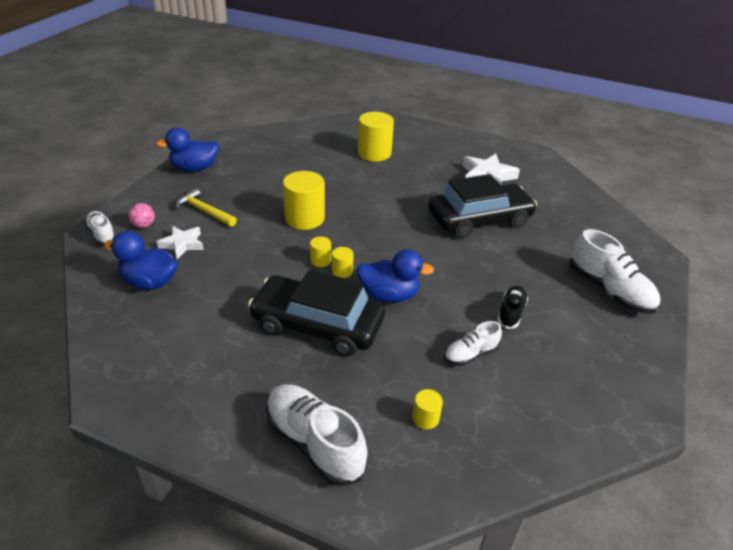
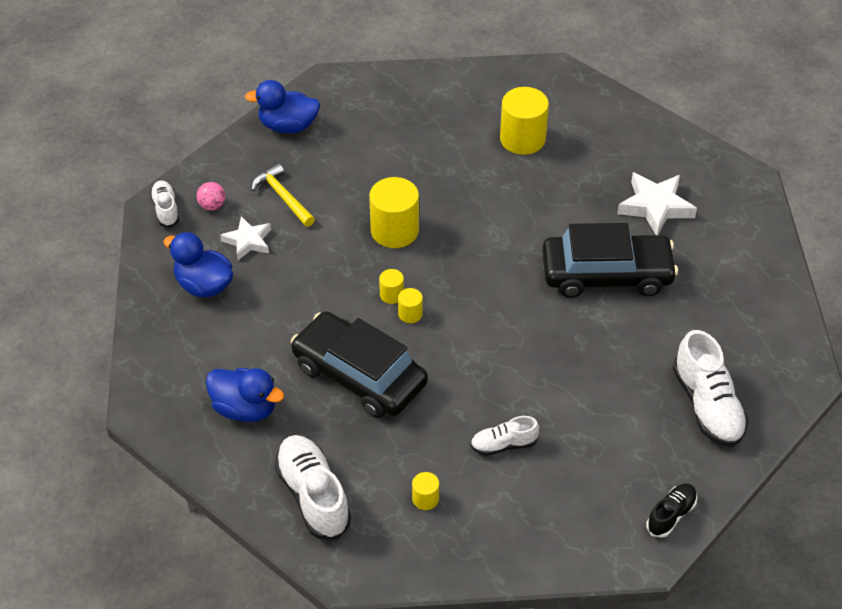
camera: 20 degrees right, 10 degrees up
blue duck [357,249,434,303] -> blue duck moved to [206,368,284,422]
black shoe [497,286,528,329] -> black shoe moved to [646,484,697,538]

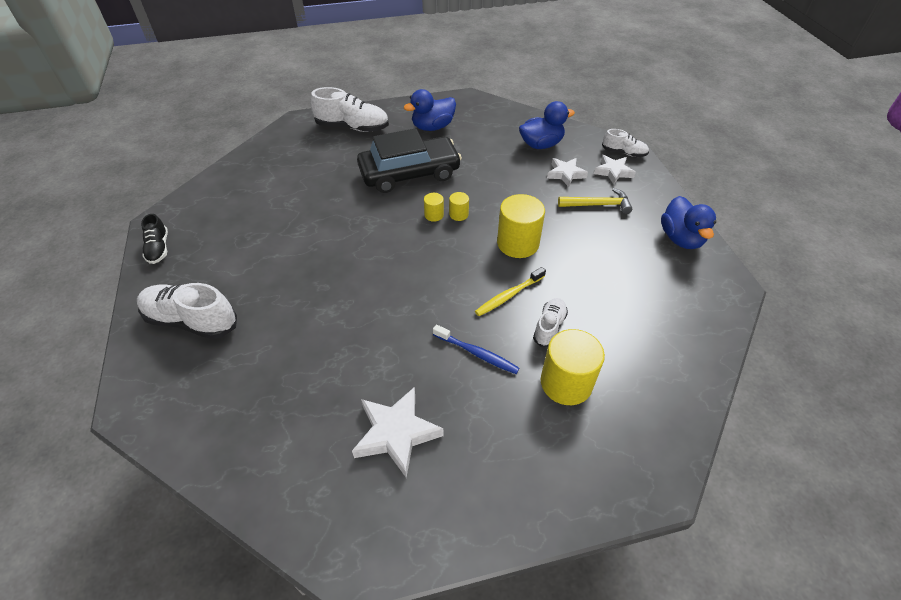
camera: 125 degrees right, 0 degrees up
pink ball [197,182,225,210] -> white star [594,155,636,184]
blue duck [245,80,320,134] -> blue duck turned 135 degrees clockwise [661,196,716,249]
yellow cylinder [412,472,439,510] -> none
white shoe [470,416,539,456] -> white shoe moved to [533,298,568,347]
black car [542,223,678,298] -> none
none -> blue toothbrush [433,325,520,374]
none -> yellow toothbrush [475,267,546,316]

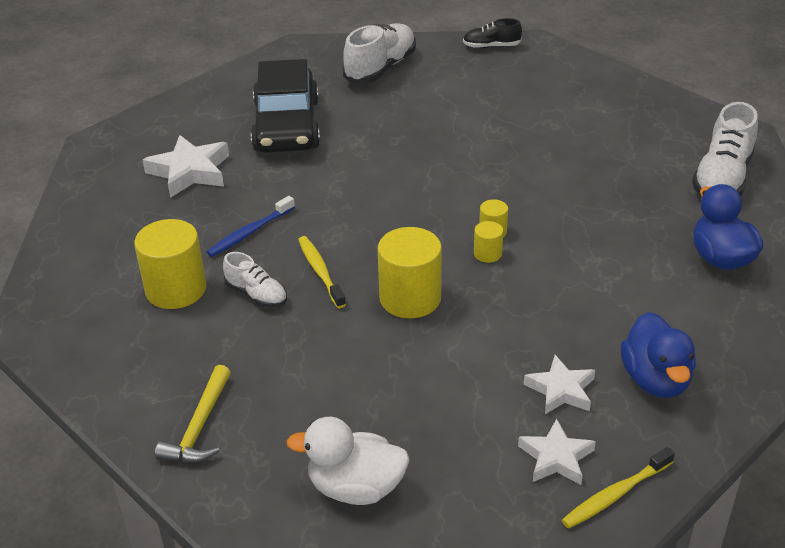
camera: 105 degrees right, 10 degrees down
black car [357,128,462,193] -> black car moved to [251,59,320,153]
yellow hammer [558,188,632,214] -> yellow hammer moved to [155,365,231,463]
white shoe [602,129,649,157] -> yellow toothbrush [562,447,675,529]
blue duck [661,196,716,249] -> white duck [286,417,410,505]

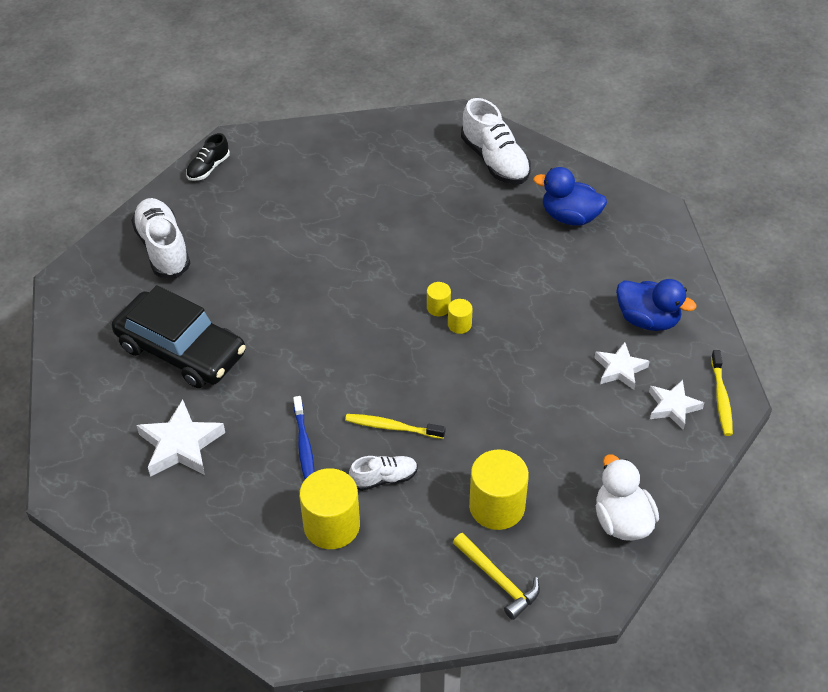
camera: 55 degrees left, 10 degrees up
white duck [286,417,410,505] -> white duck turned 120 degrees clockwise [596,454,659,541]
yellow cylinder [377,227,442,318] -> yellow cylinder moved to [469,449,529,530]

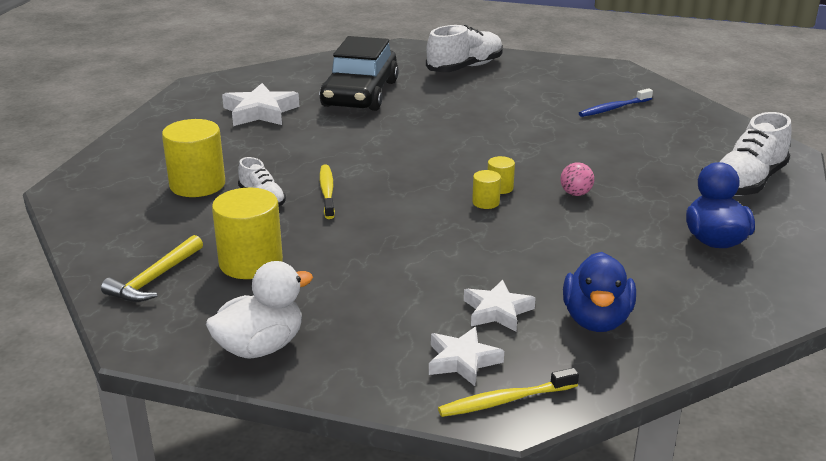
camera: 70 degrees right, 20 degrees down
black shoe [186,133,230,181] -> none
blue toothbrush [293,396,315,479] -> blue toothbrush moved to [579,88,653,117]
none -> pink ball [560,162,594,196]

